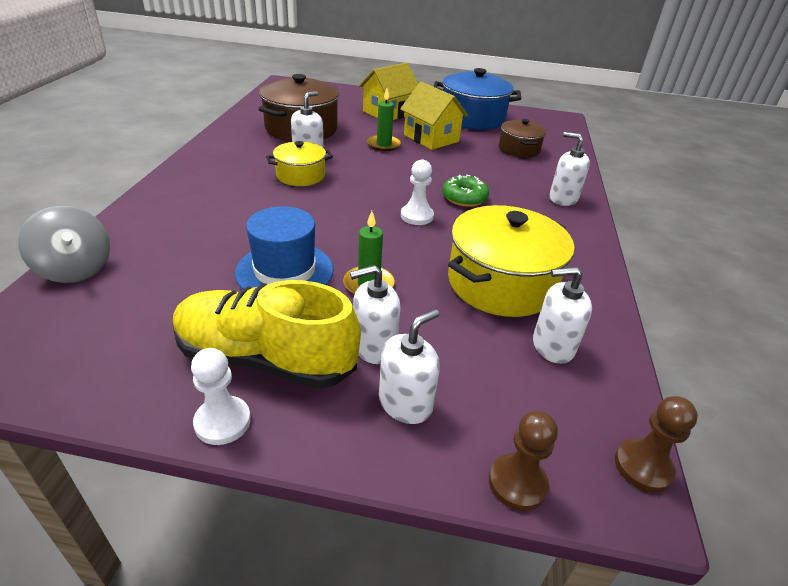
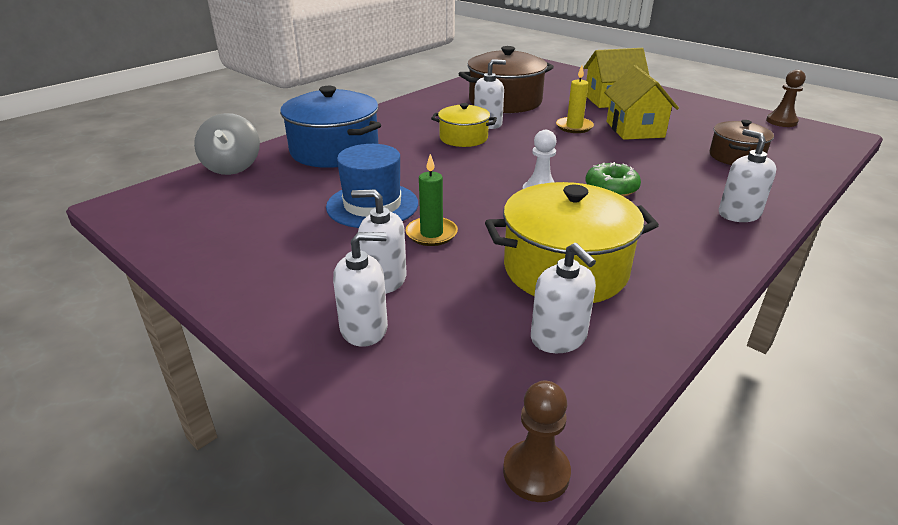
camera: 35 degrees right, 5 degrees down
yellow shoe [173,280,361,389] -> none
white pawn [191,348,251,445] -> none
green candle [367,88,401,151] -> yellow candle [556,66,594,133]
blue pot [433,68,521,130] -> blue pot moved to [280,86,381,168]
brown pawn [489,411,558,511] -> brown pawn moved to [766,70,806,127]
white soap dispenser [533,267,592,364] -> white soap dispenser turned 150 degrees counterclockwise [531,243,596,353]

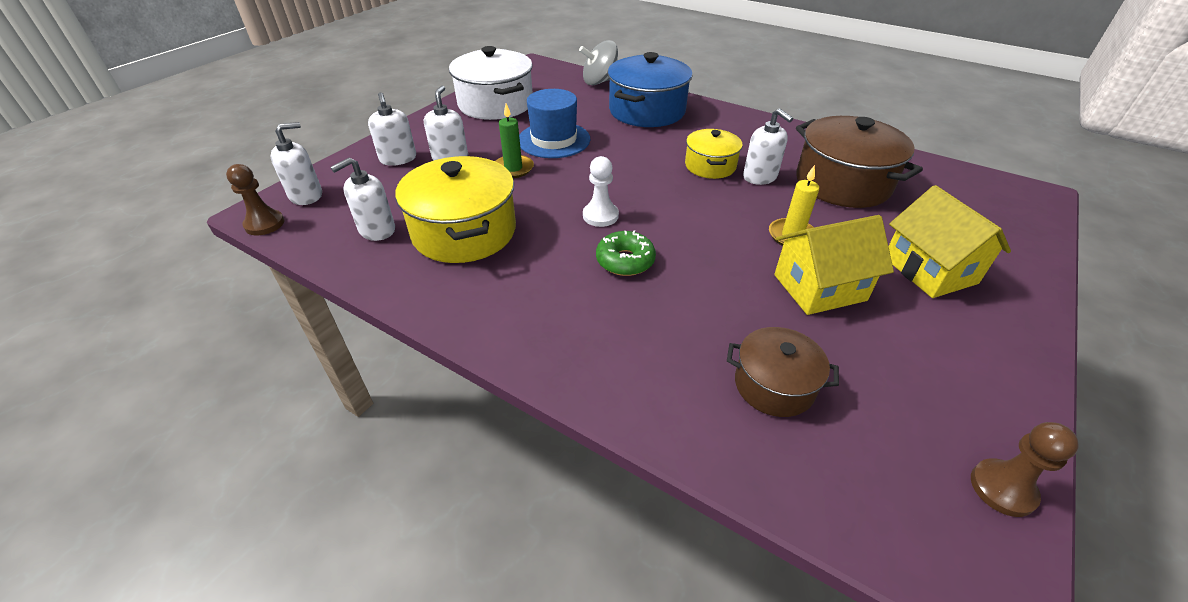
camera: 80 degrees right, 10 degrees up
white soap dispenser [719,129,776,222] -> white soap dispenser moved to [270,122,322,205]
none -> white pot [449,46,533,120]

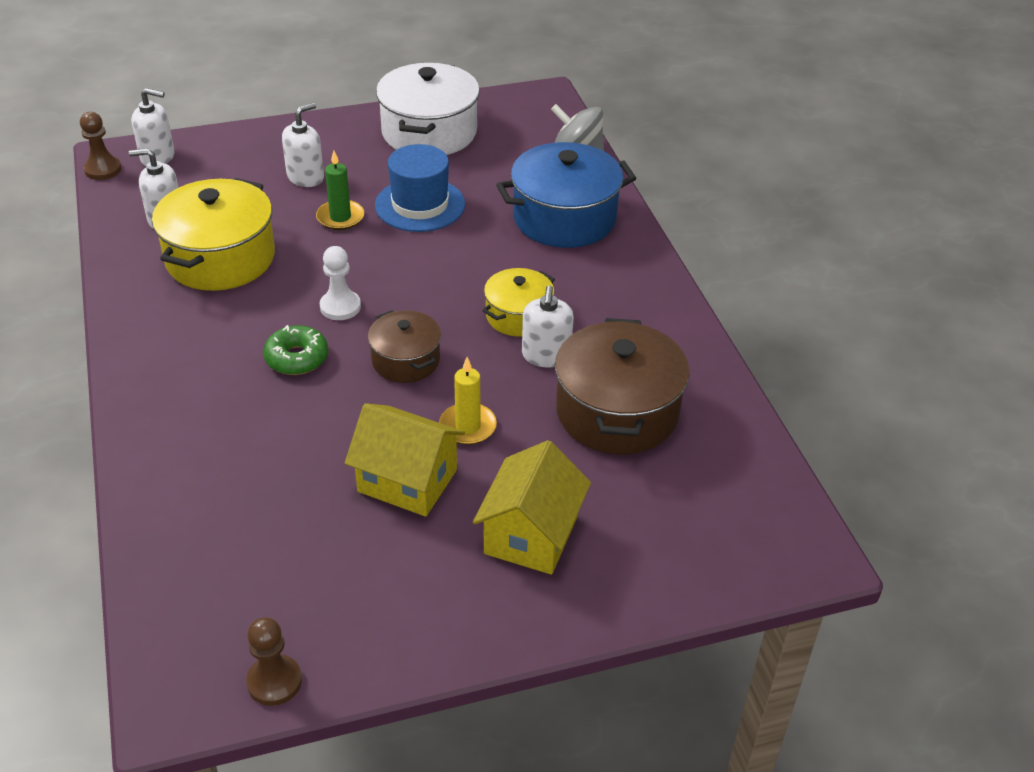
camera: 40 degrees right, 0 degrees up
white soap dispenser [368,92,416,166] -> none
brown pot [727,327,839,417] -> brown pot moved to [368,310,441,383]

